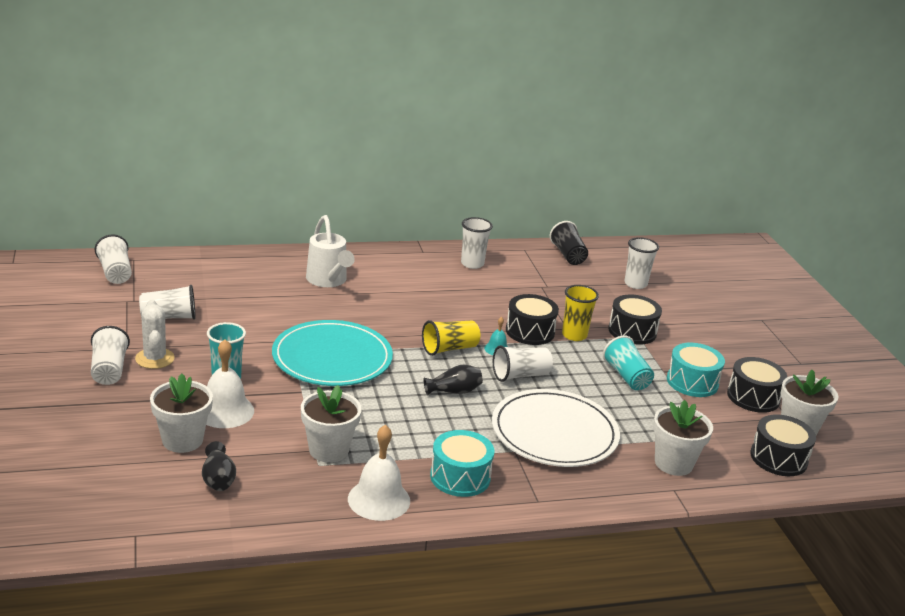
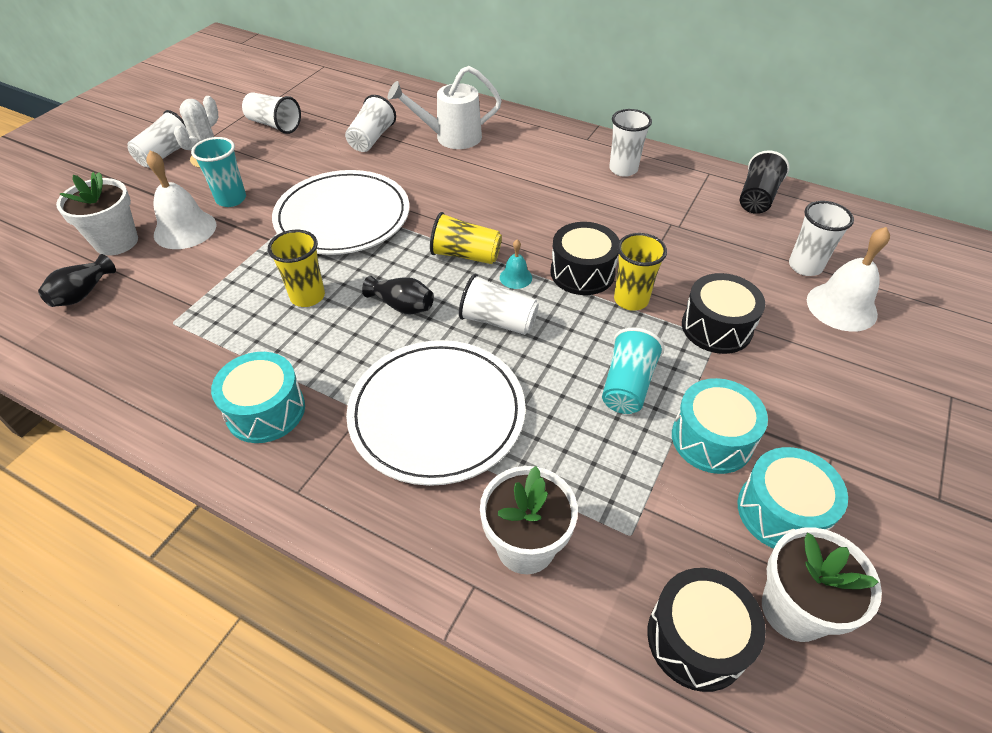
camera: 45 degrees right, 20 degrees up
white cup [95,234,132,284] -> white cup moved to [345,95,396,152]
turquoise plate [272,320,393,386] -> white plate [272,170,409,255]
white flower pot [301,385,362,463] -> none
white watering can [306,215,355,287] -> white watering can turned 60 degrees clockwise [388,66,502,149]
white bell [348,425,410,521] -> white bell moved to [807,227,890,332]
black drum [727,357,787,413] -> turquoise drum [738,447,848,549]
none -> yellow cup [268,230,325,307]

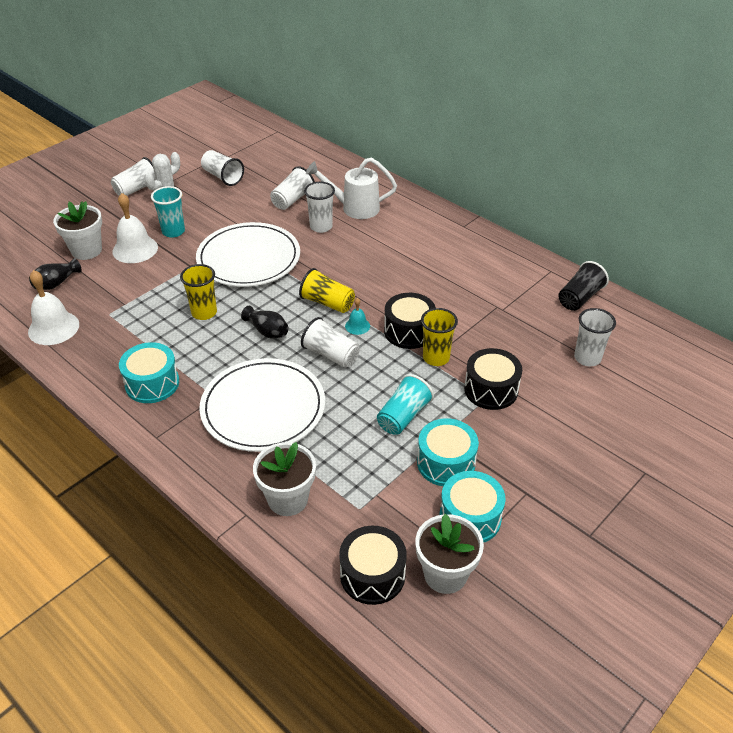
camera: 15 degrees right, 5 degrees down
white cup [609,109,652,177] -> white cup moved to [304,182,335,233]
white bell [807,227,890,332] -> white bell moved to [28,270,79,345]

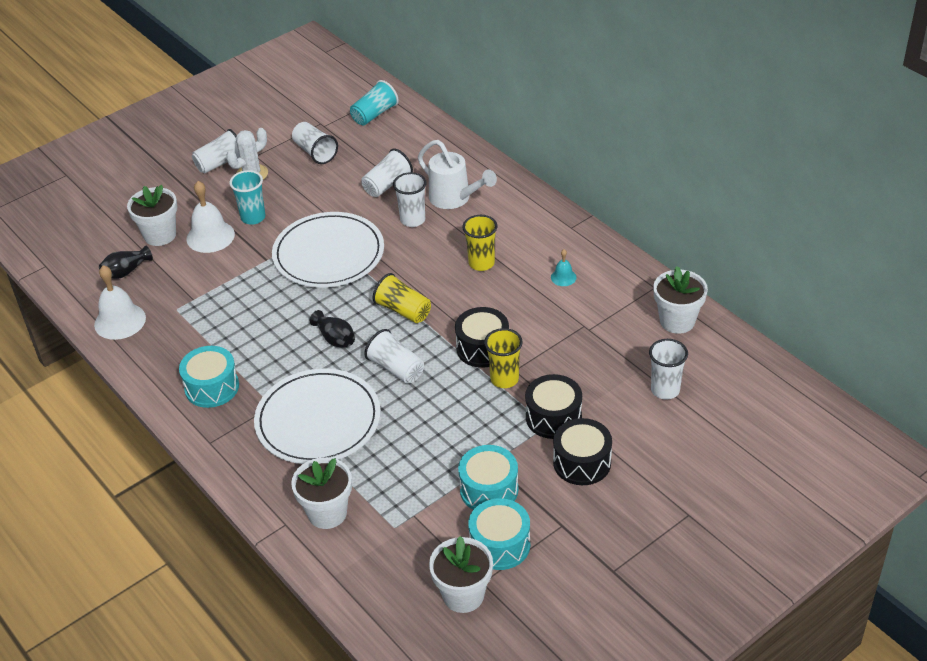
camera: 10 degrees right, 0 degrees up
yellow cup [180,264,217,320] -> yellow cup moved to [462,215,498,271]
white watering can [306,158,397,219] -> white watering can turned 150 degrees counterclockwise [418,140,497,209]
black drum [339,526,407,605] -> black drum moved to [553,418,612,485]
turquoise bell [345,298,370,335] -> turquoise bell moved to [551,249,577,286]
turquoise cup [377,374,434,435] -> turquoise cup moved to [350,80,398,125]
black cup [558,261,609,311] -> white flower pot [653,266,708,334]

